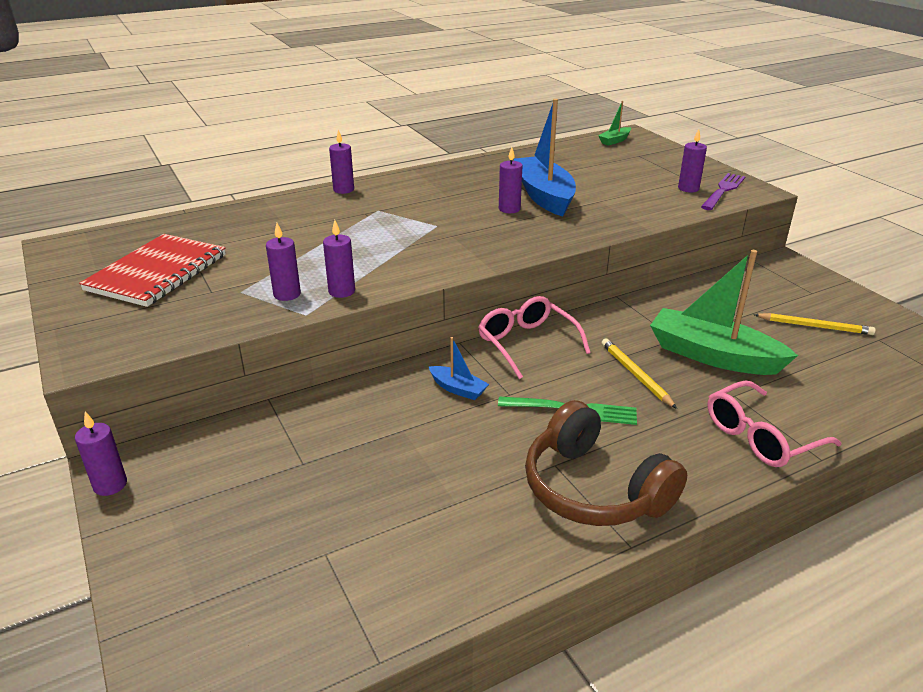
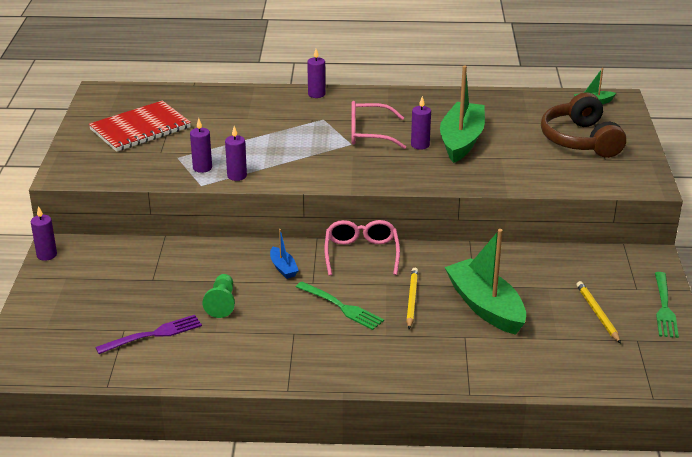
camera: 30 degrees right, 0 degrees up
blue boat [514,99,576,217] -> green boat [440,66,485,163]
brown headphones [525,400,687,526] -> brown headphones moved to [541,92,626,158]
purple candle [678,129,707,193] -> none
purple fork [701,173,745,210] -> purple fork moved to [95,315,202,354]
pink glasses [707,381,842,467] -> pink glasses moved to [351,101,406,149]
yellow pencil [754,313,876,335] -> yellow pencil turned 150 degrees counterclockwise [576,281,621,343]
none -> green pawn [202,274,235,318]
none -> green fork [655,272,679,338]

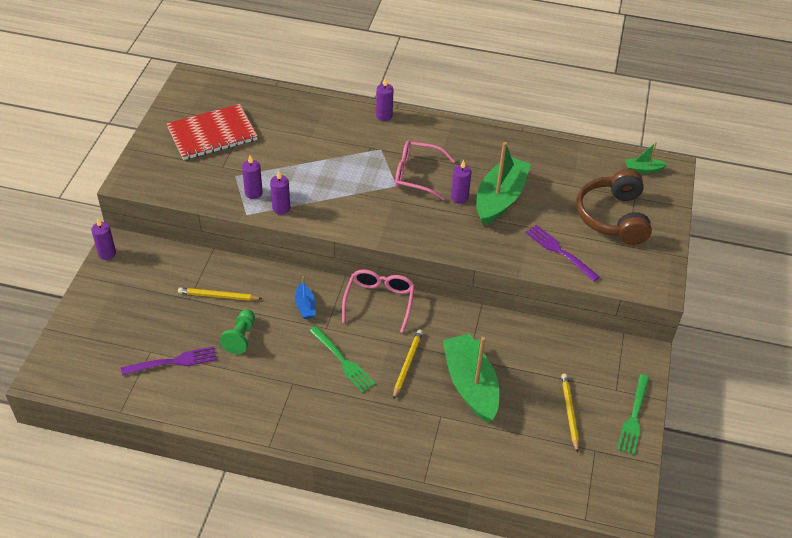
camera: 10 degrees right, 15 degrees up
none -> yellow pencil [178,288,262,301]
none -> purple fork [525,225,600,282]

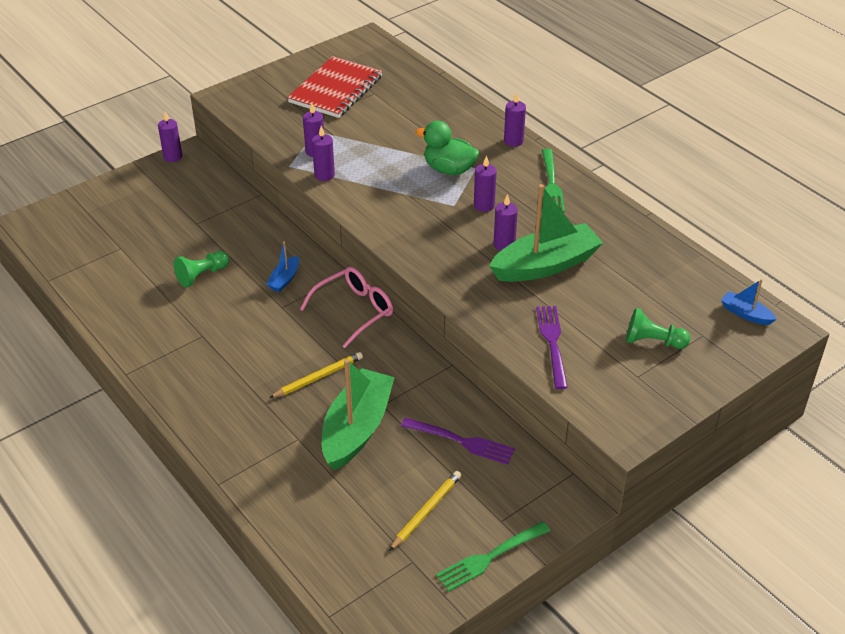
camera: 40 degrees right, 5 degrees down
purple fork [121,346,217,376] -> purple fork moved to [401,418,515,465]
red notebook [167,104,258,160] -> red notebook turned 75 degrees counterclockwise [287,56,382,118]
yellow pencil [178,288,262,301] -> none
green fork [309,326,376,393] -> green fork moved to [542,149,565,212]
pink glasses [395,141,455,201] -> purple candle [474,155,497,212]
brown headphones [576,169,652,245] -> green pawn [626,308,690,349]
green boat [625,142,668,173] -> blue boat [721,279,777,325]
none -> green duck [415,121,479,175]

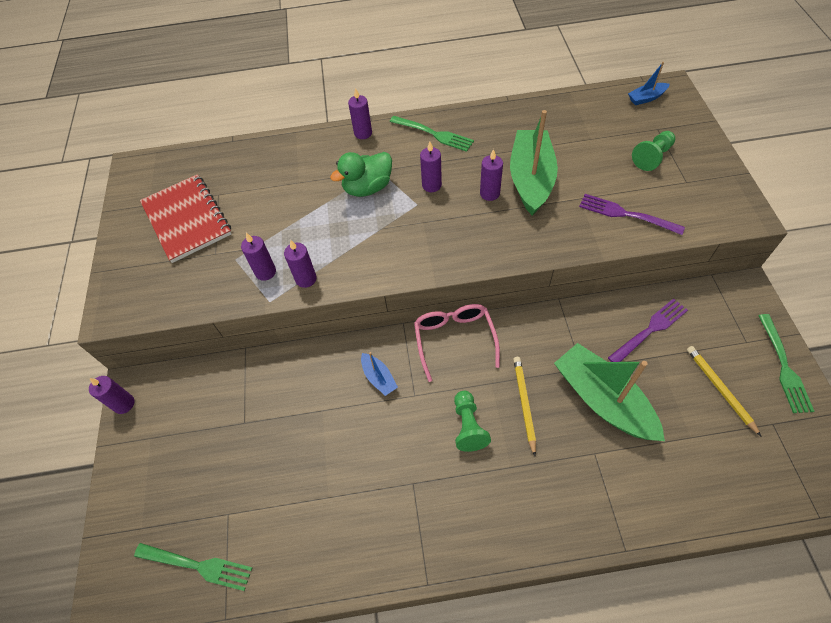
camera: 55 degrees left, 15 degrees up
green pawn [174,251,229,288] -> green pawn moved to [454,391,491,452]
none -> green fork [134,543,252,591]

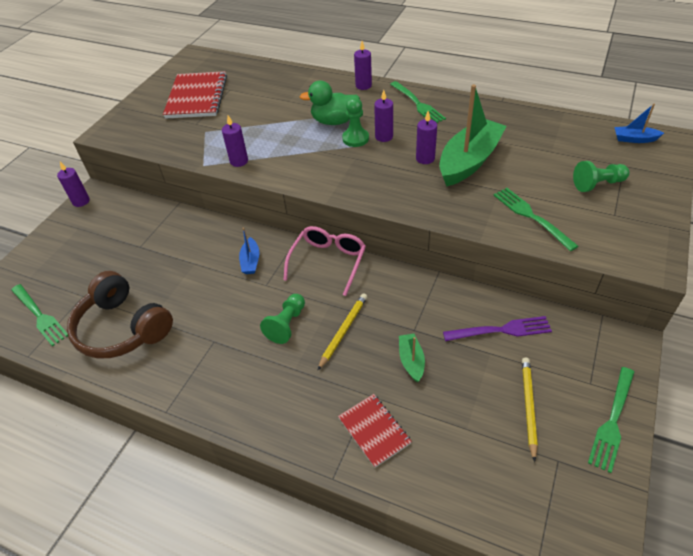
camera: 30 degrees right, 10 degrees down
purple candle [241,233,276,281] -> none
green boat [554,343,665,441] -> green boat [399,334,425,382], size x0.46
purple fork [579,194,685,235] -> green fork [493,188,578,251]
none -> brown headphones [67,271,173,358]
none -> red notebook [338,394,412,468]
none -> green pawn [342,97,369,147]

